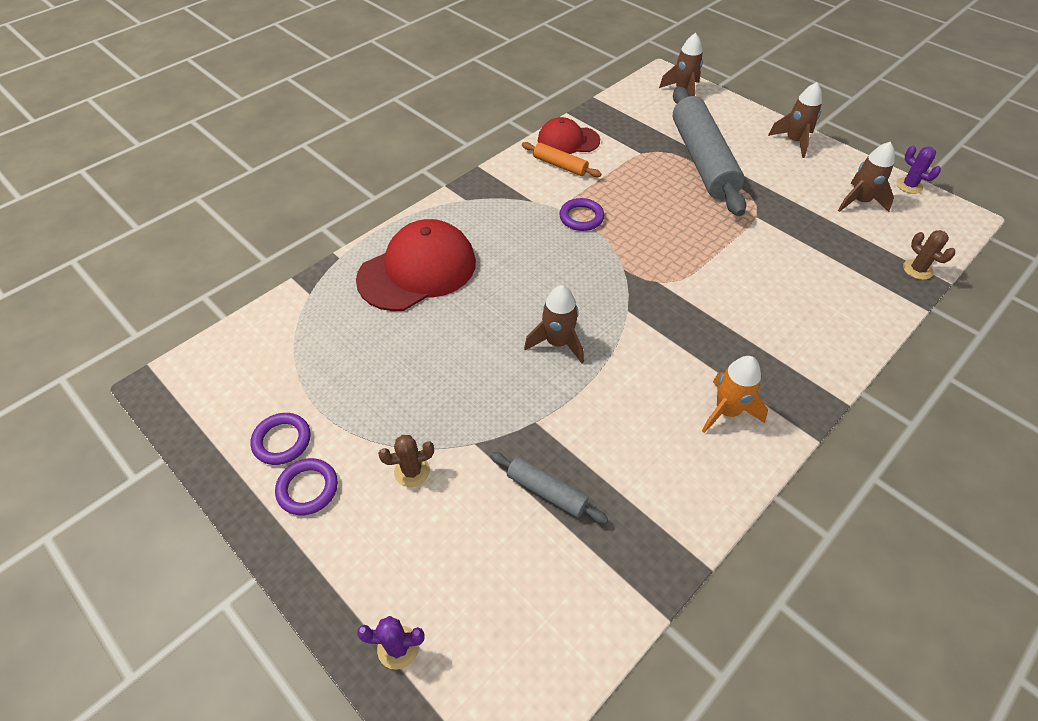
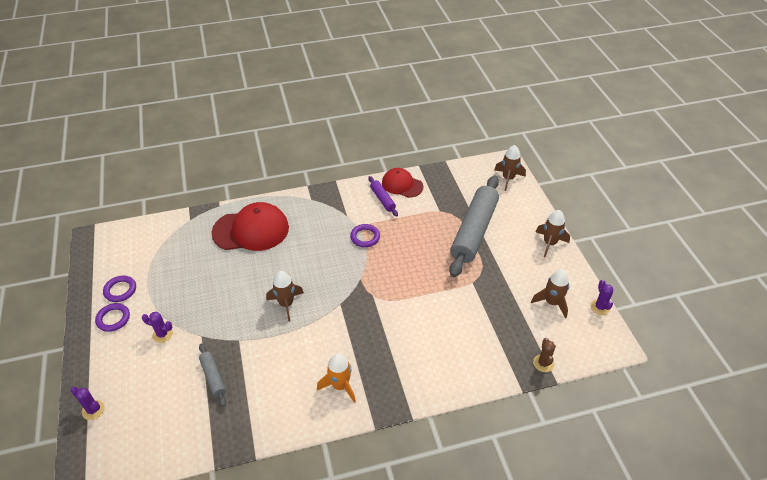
camera: 30 degrees right, 5 degrees down
brown cactus [378,435,434,487] -> purple cactus [142,312,173,343]
orange rolling pin [522,142,602,177] -> purple rolling pin [368,176,398,217]

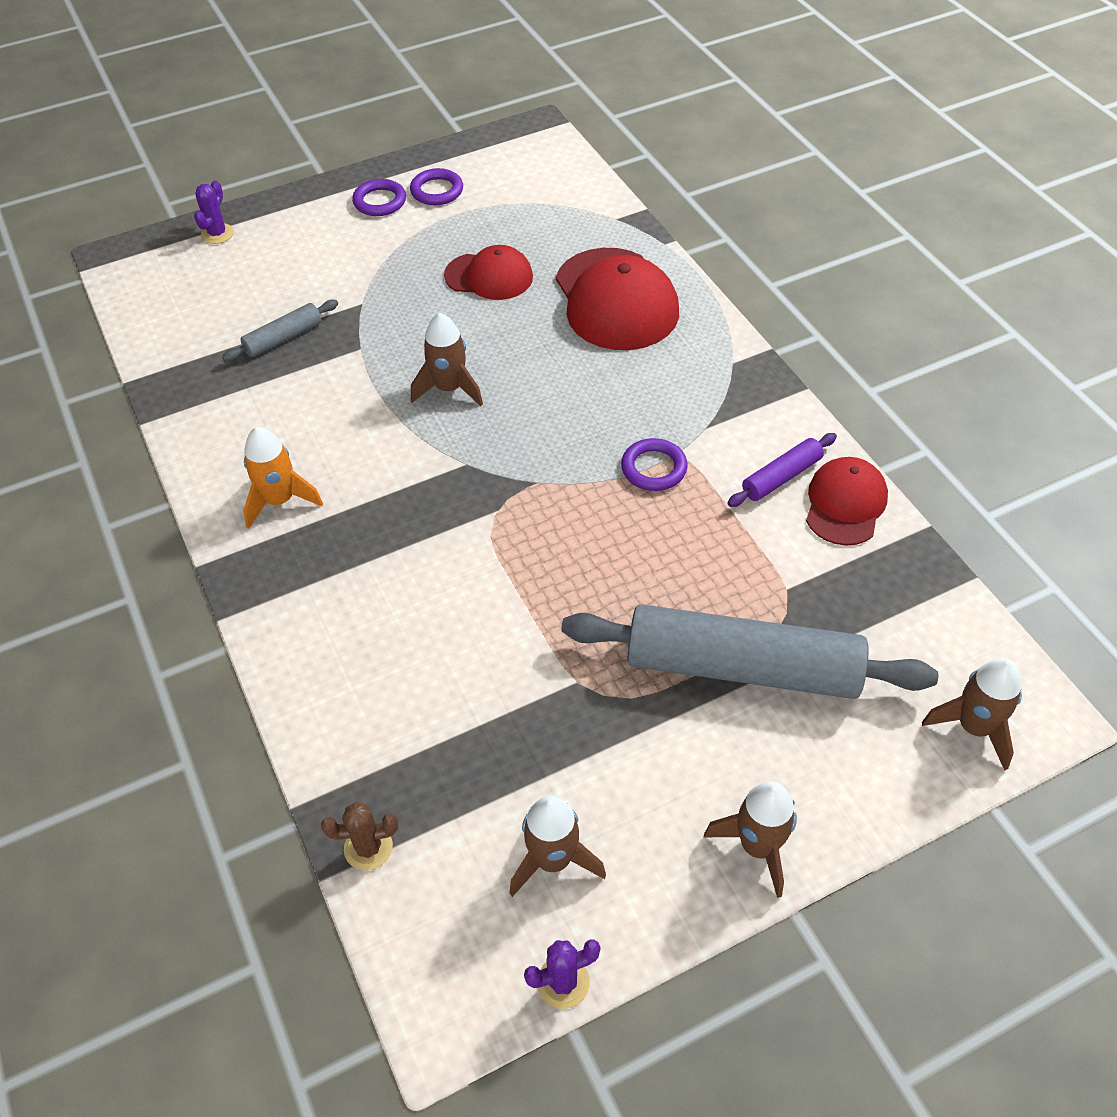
camera: 80 degrees right, 5 degrees up
purple cactus [142,312,173,343] -> none
none -> red cap [444,245,533,300]

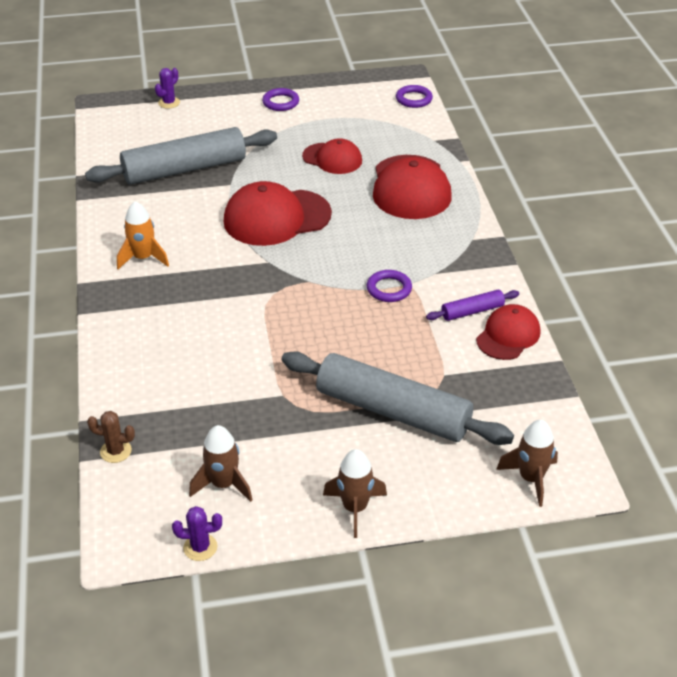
camera: 15 degrees right, 10 degrees down
grey rolling pin [222,300,338,361] -> grey rolling pin [85,127,277,185], size x2.23
purple ring [410,168,463,205] -> purple ring moved to [396,85,433,108]
brown rocket [411,313,483,406] -> red cap [224,181,332,246]

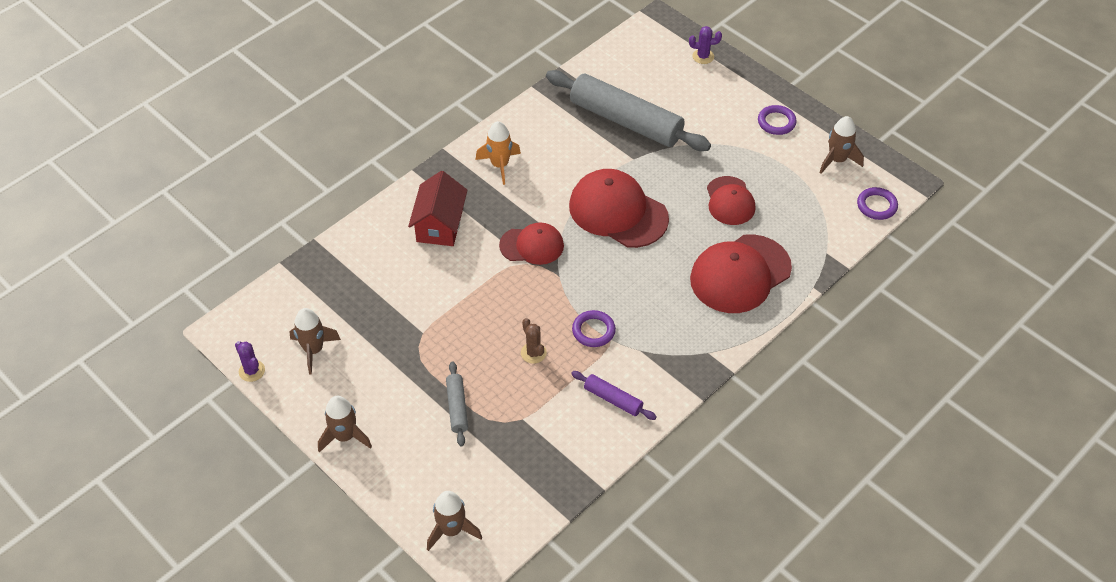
camera: 55 degrees right, 10 degrees up
brown cactus [87,411,135,463] -> brown cactus moved to [521,318,547,364]
grey rolling pin [281,351,514,445] -> grey rolling pin [446,362,468,446], size x0.45
red cap [476,304,540,360] -> red cap moved to [499,223,564,265]
none -> red house [408,171,468,246]
none -> brown rocket [819,116,864,174]

